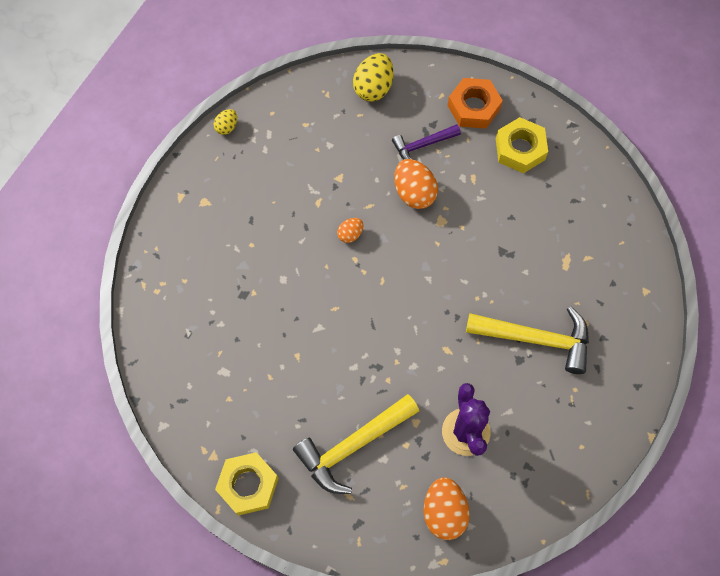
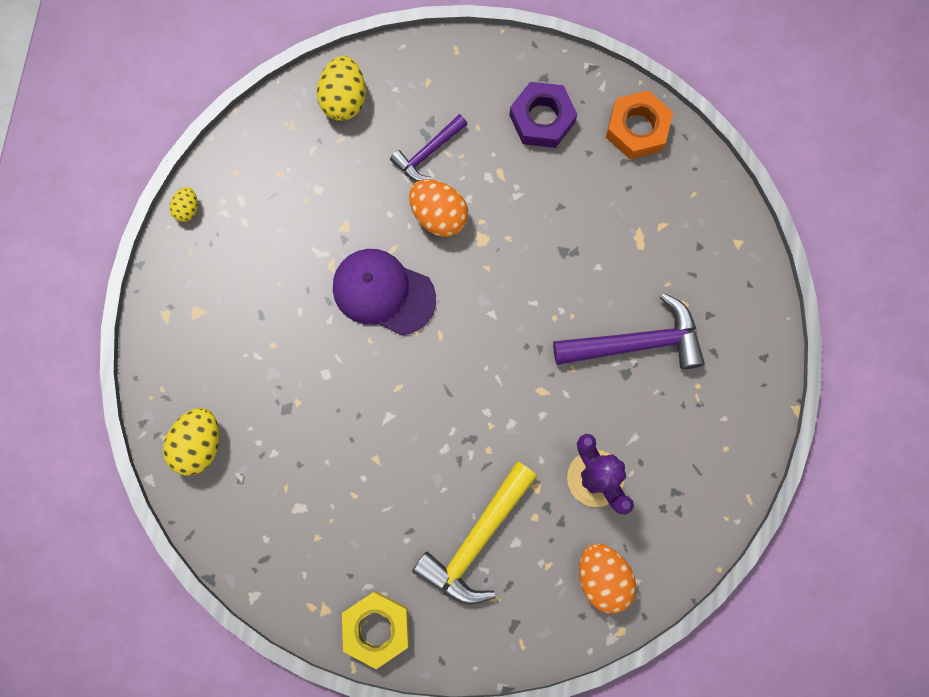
camera: 20 degrees left, 10 degrees up
orange egg [337,218,364,243] -> purple cap [333,249,436,335]
orange nut [448,78,503,129] -> orange nut moved to [606,90,673,159]
yellow hammer [466,306,589,374] -> purple hammer [553,293,705,369]
yellow nut [496,117,548,173] -> purple nut [509,82,577,148]
none -> yellow egg [163,408,219,476]

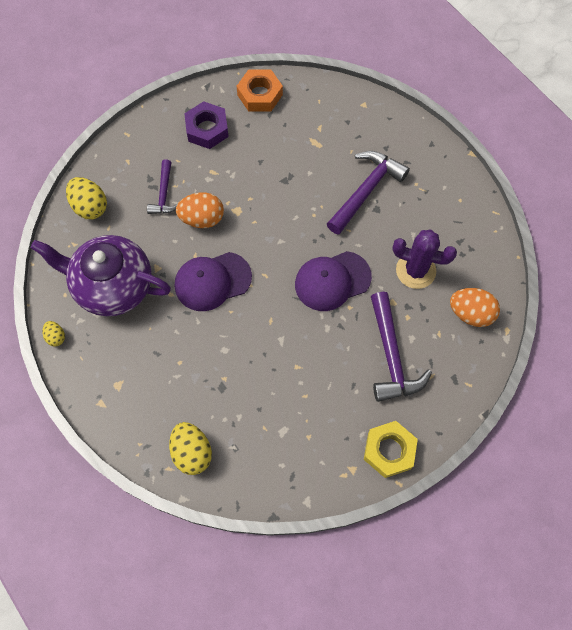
camera: 45 degrees left, 10 degrees down
yellow hammer [412,461,537,605] -> purple hammer [371,292,432,402]
none -> purple teapot [31,235,171,316]
none -> purple cap [295,251,372,311]

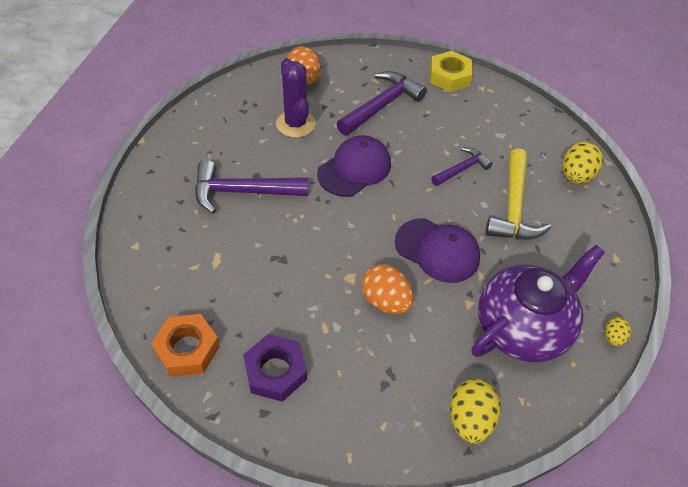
camera: 130 degrees left, 15 degrees down
purple teapot [31,235,171,316] -> purple teapot turned 105 degrees counterclockwise [471,245,605,363]
purple hammer [147,159,177,214] -> purple hammer moved to [431,147,493,186]
purple cap [295,251,372,311] -> purple cap turned 75 degrees counterclockwise [317,135,391,197]
none -> yellow hammer [486,148,551,240]

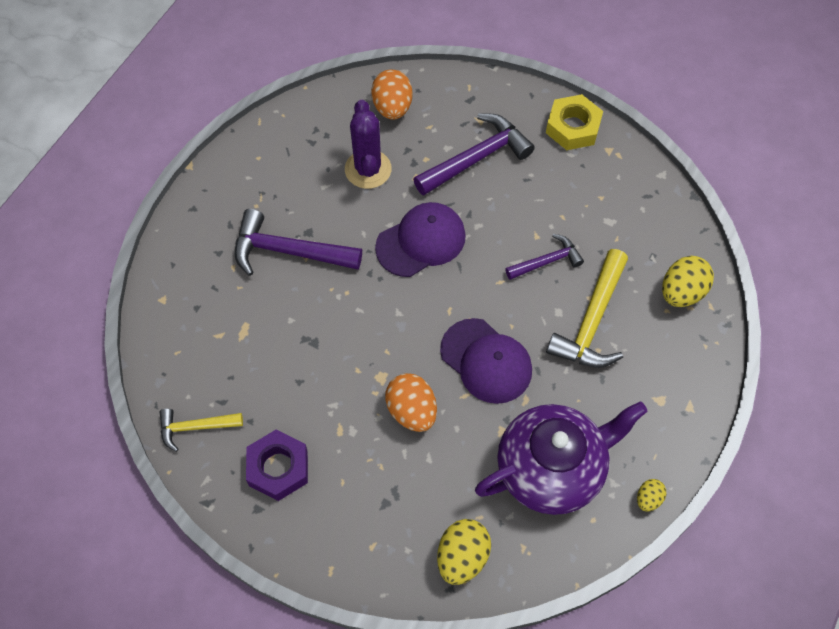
camera: 15 degrees right, 10 degrees up
orange nut [151,314,220,377] -> yellow hammer [160,409,243,452]

